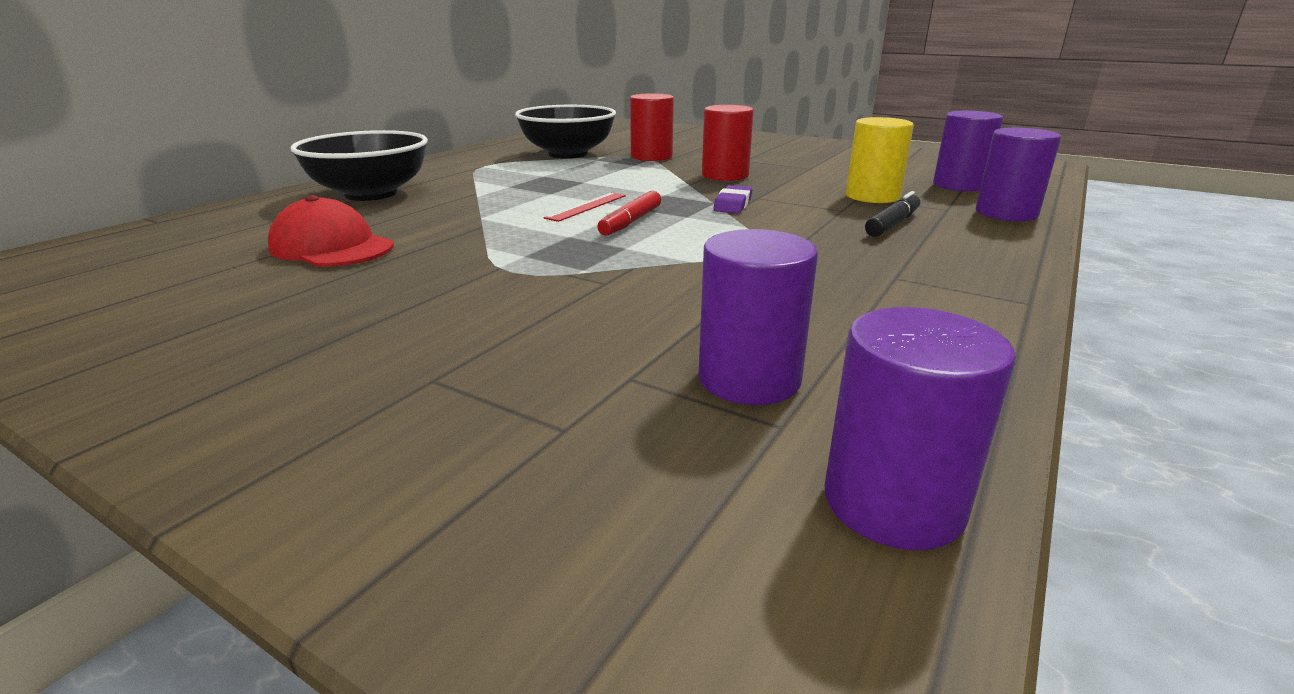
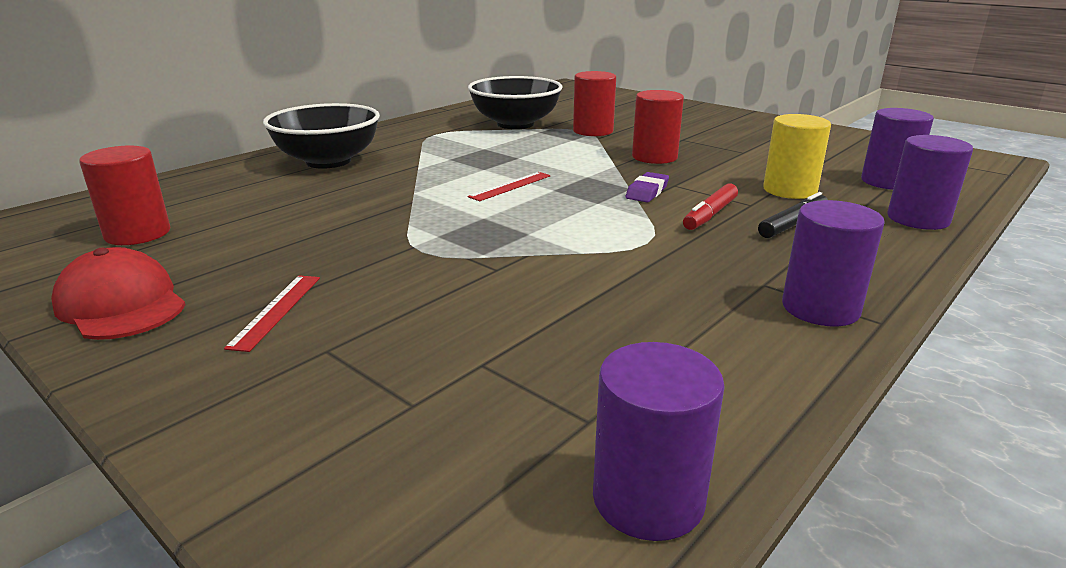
camera: 10 degrees right, 0 degrees up
red cap [268,195,394,267] -> red cap moved to [51,247,186,340]
red marker [597,191,661,236] -> red marker moved to [683,184,738,230]
purple cylinder [699,229,818,405] -> purple cylinder moved to [782,200,885,327]
none -> red cylinder [79,145,170,245]
none -> red ruler [224,275,320,352]

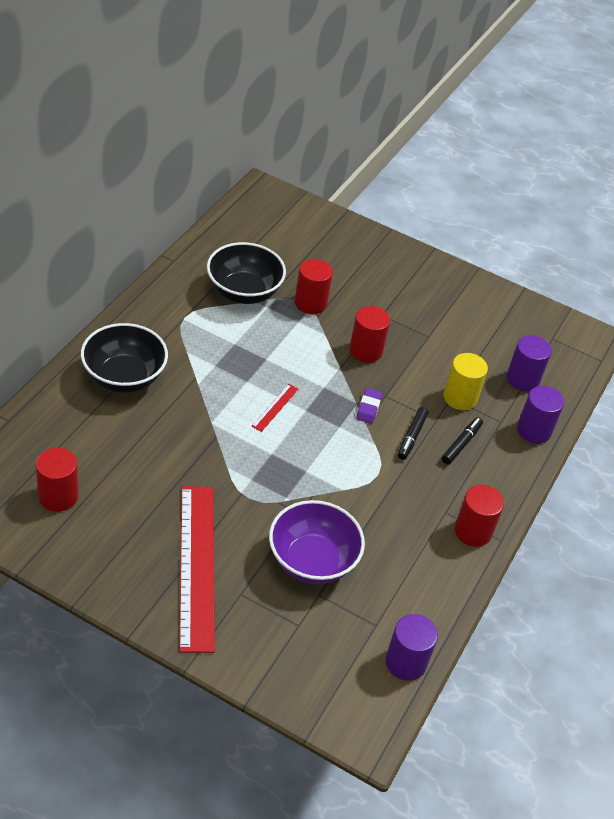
camera: 20 degrees left, 20 degrees up
red cap [51,247,186,340] -> none
red ruler [224,275,320,352] -> red ruler [179,486,215,653], size x2.46
red marker [683,184,738,230] -> black marker [398,407,428,460]
purple cylinder [782,200,885,327] -> red cylinder [455,485,504,547]
none -> purple bowl [269,500,365,584]

